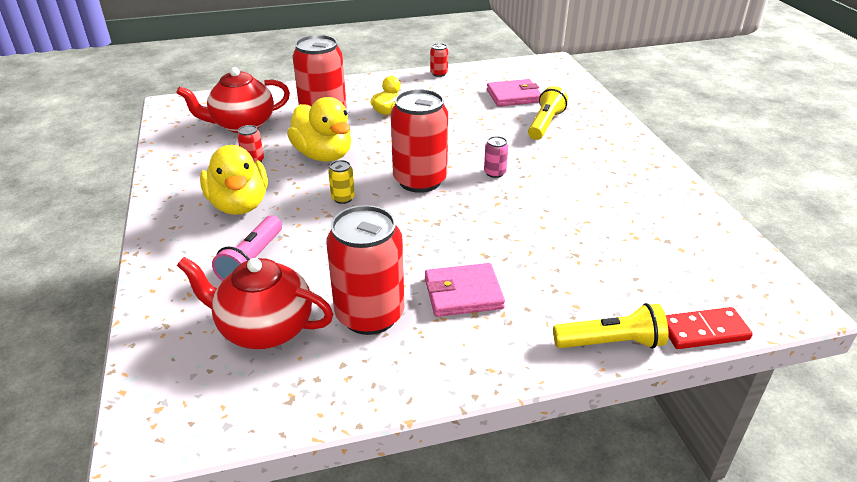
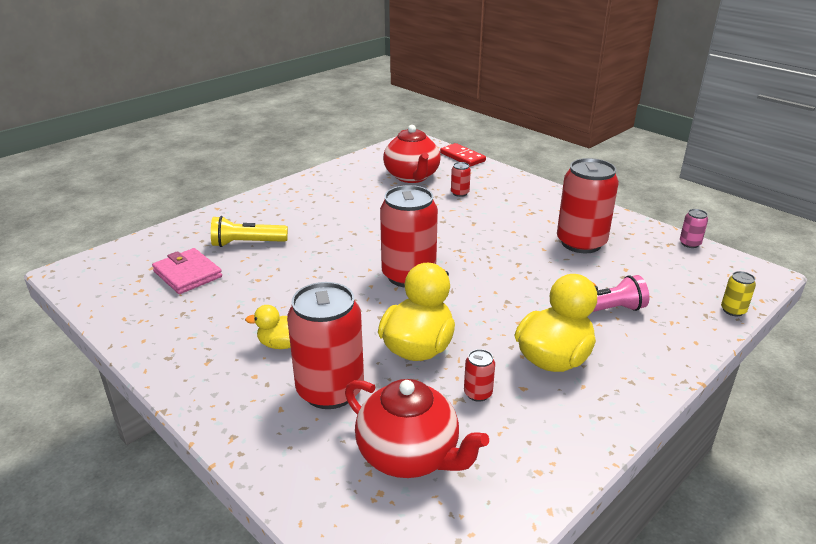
camera: 120 degrees left, 5 degrees down
red teapot [177,257,333,349] -> red teapot moved to [383,125,441,183]
yellow can [328,160,355,204] -> yellow can moved to [721,271,756,316]
pink wallet [425,263,505,317] -> none
red can [430,43,448,77] -> red can moved to [451,162,471,197]
pink can [484,136,508,178] -> pink can moved to [680,209,708,248]
yellow flashlight [553,303,668,348] -> none

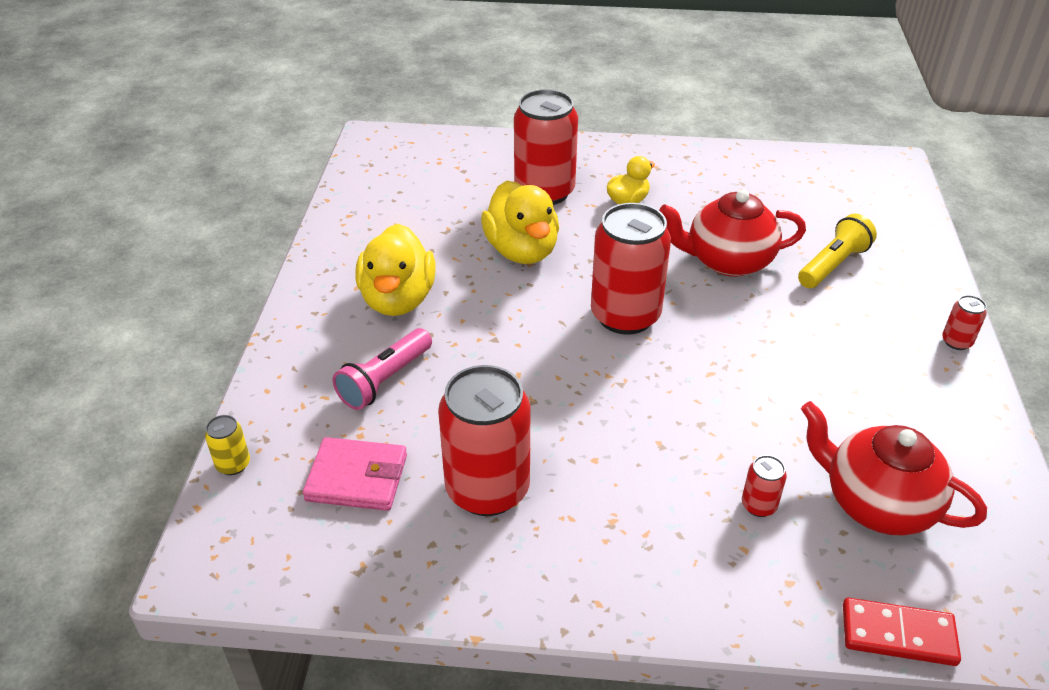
camera: 140 degrees right, 10 degrees up
pink wallet [152,248,222,294] -> pink wallet moved to [303,437,407,511]
red teapot [345,379,489,478] -> red teapot moved to [659,189,806,277]
red can [464,349,495,402] -> red can moved to [942,295,987,350]
pink can [680,209,708,248] -> none

